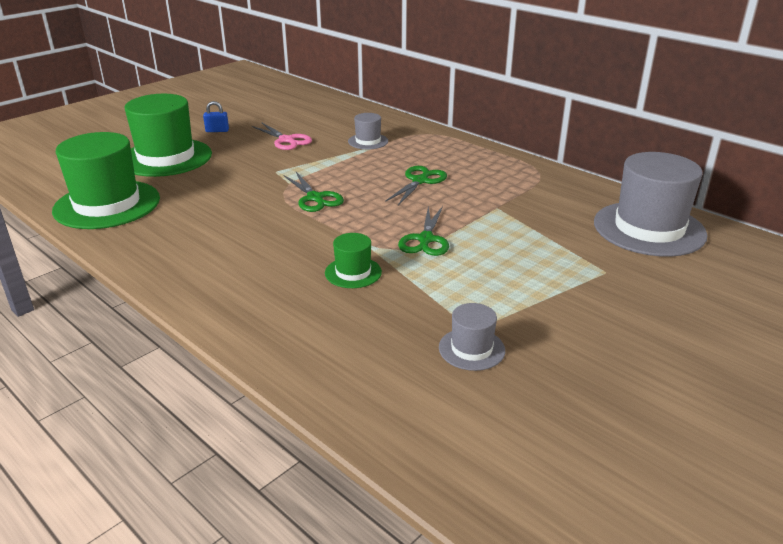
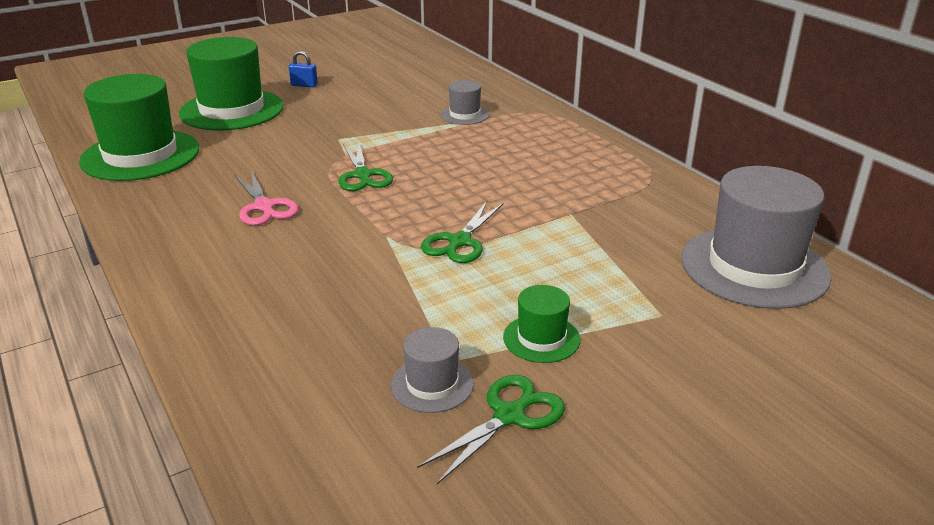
camera: 15 degrees right, 0 degrees up
pink scissors [252,122,312,150] -> pink scissors moved to [234,171,298,225]
green hat [325,233,382,288] -> green hat moved to [503,285,580,363]
green scissors [385,166,447,206] -> green scissors moved to [417,375,565,484]

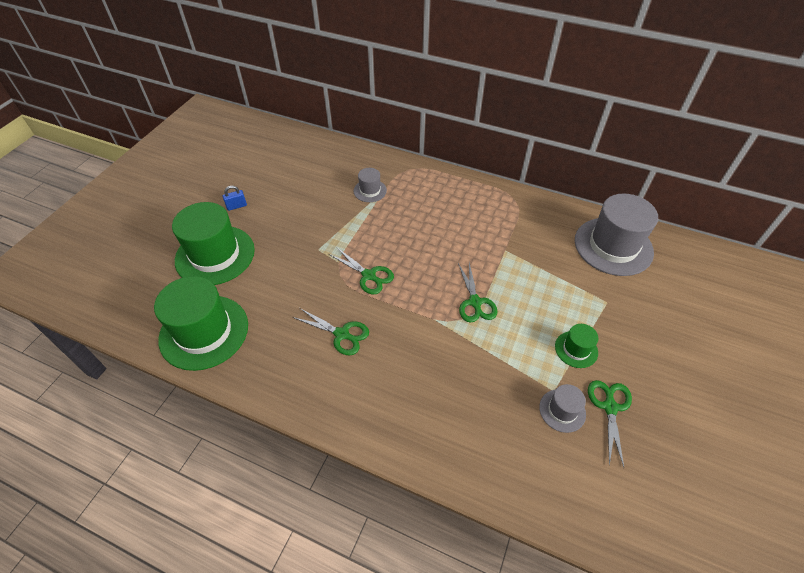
camera: 35 degrees left, 20 degrees up
pink scissors [234,171,298,225] -> green scissors [293,308,369,355]

